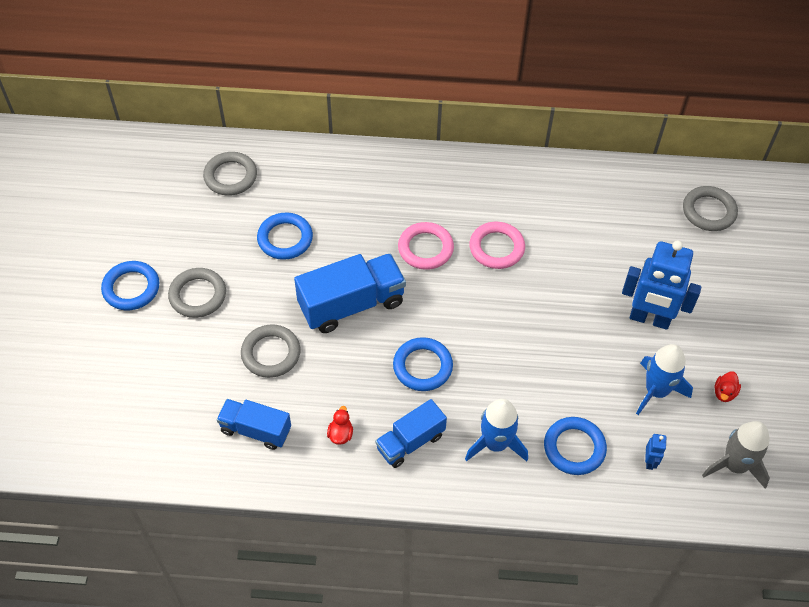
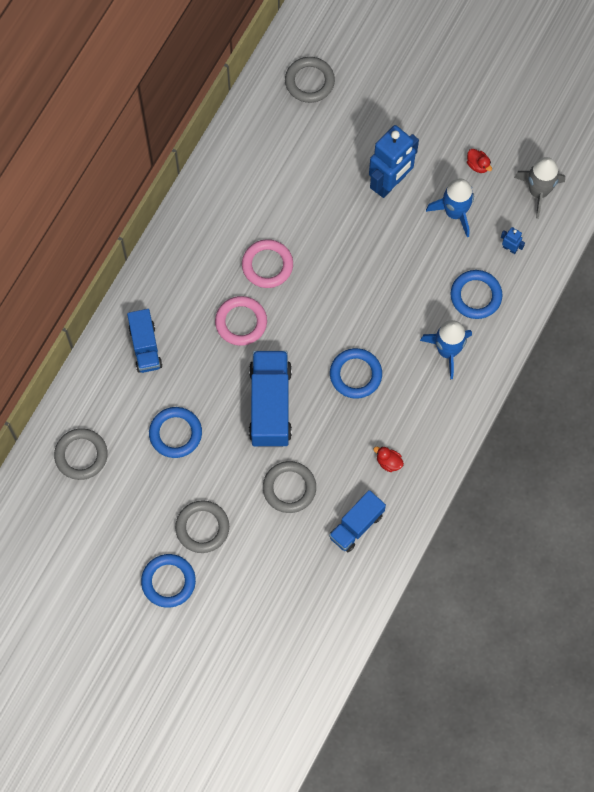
camera: 65 degrees left, 15 degrees up
blue truck [375,399,447,468] -> blue truck moved to [127,309,163,373]

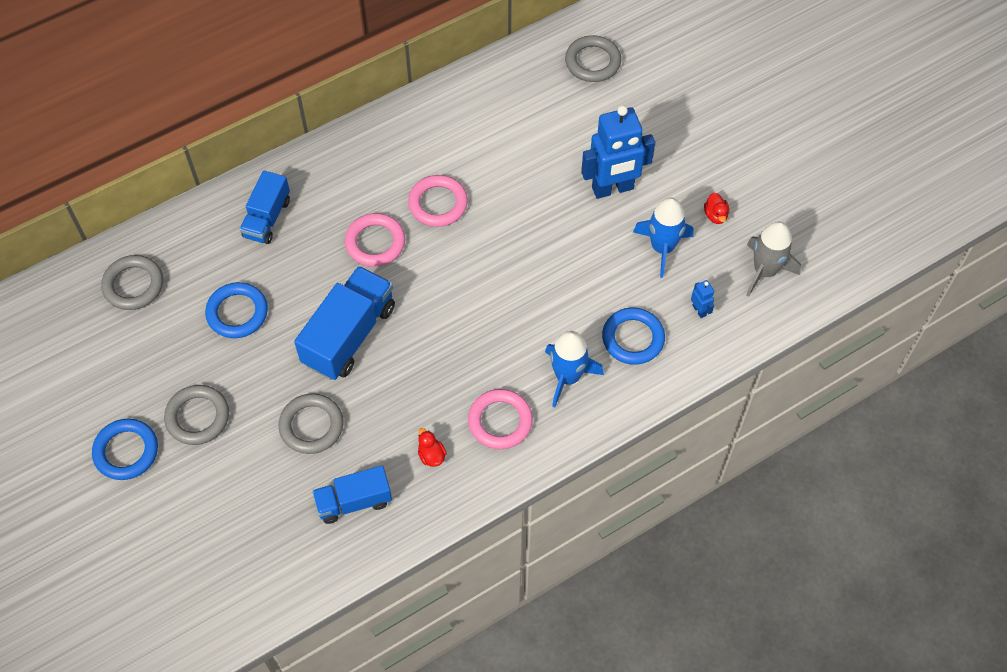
camera: 30 degrees right, 10 degrees down
blue ring [330,348,382,399] -> none
none -> pink ring [468,389,533,449]

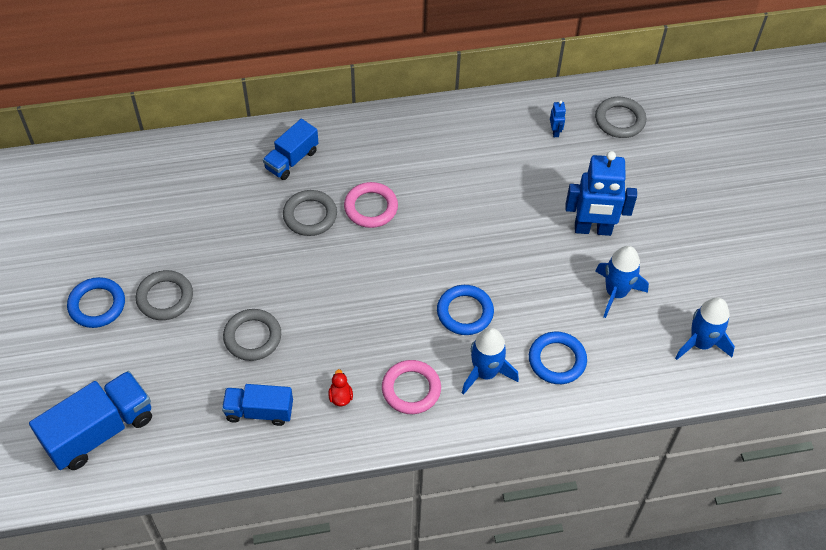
camera: 20 degrees right, 5 degrees down
grey ring [101,255,163,310] -> grey ring moved to [283,190,337,236]
blue ring [205,282,268,338] -> blue ring moved to [437,285,494,335]
blue truck [294,266,395,380] -> blue truck moved to [29,371,152,470]
pink ring [408,175,468,227] -> none
blue robot [691,280,714,318] -> blue robot moved to [550,100,566,137]
red duck [704,193,729,224] -> none
grey rocket [746,222,801,297] -> blue rocket [675,298,735,360]

